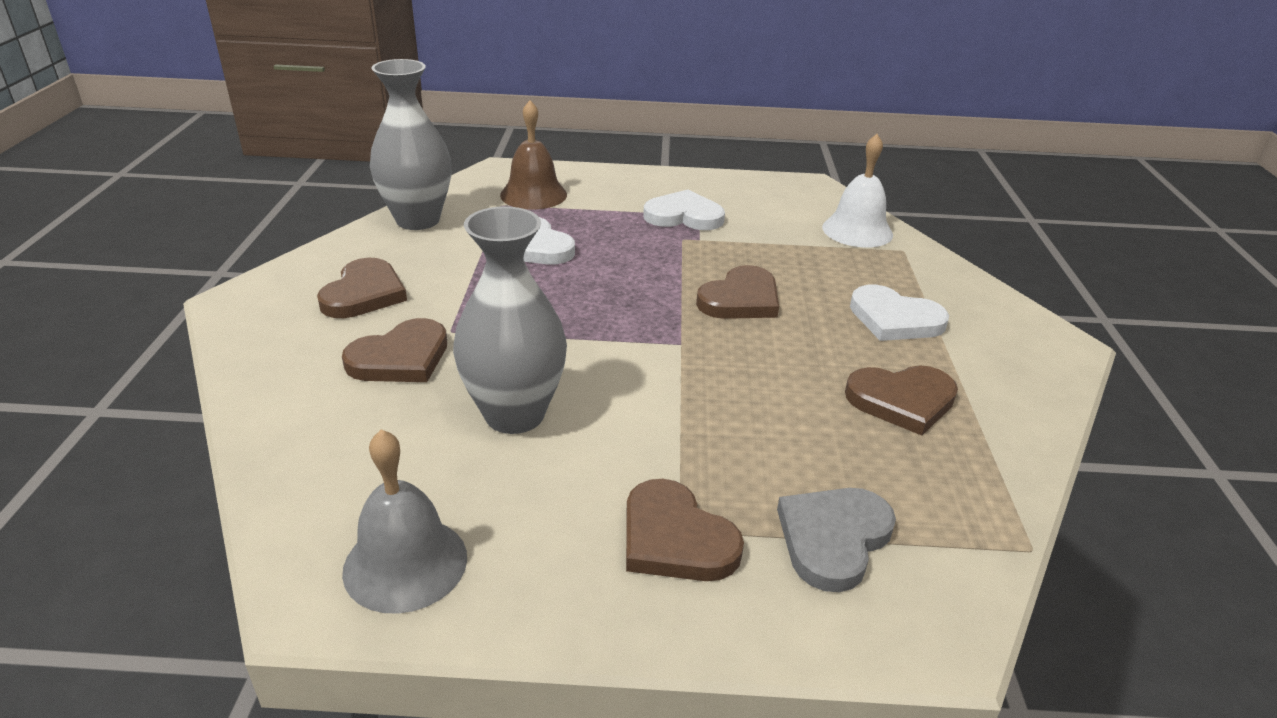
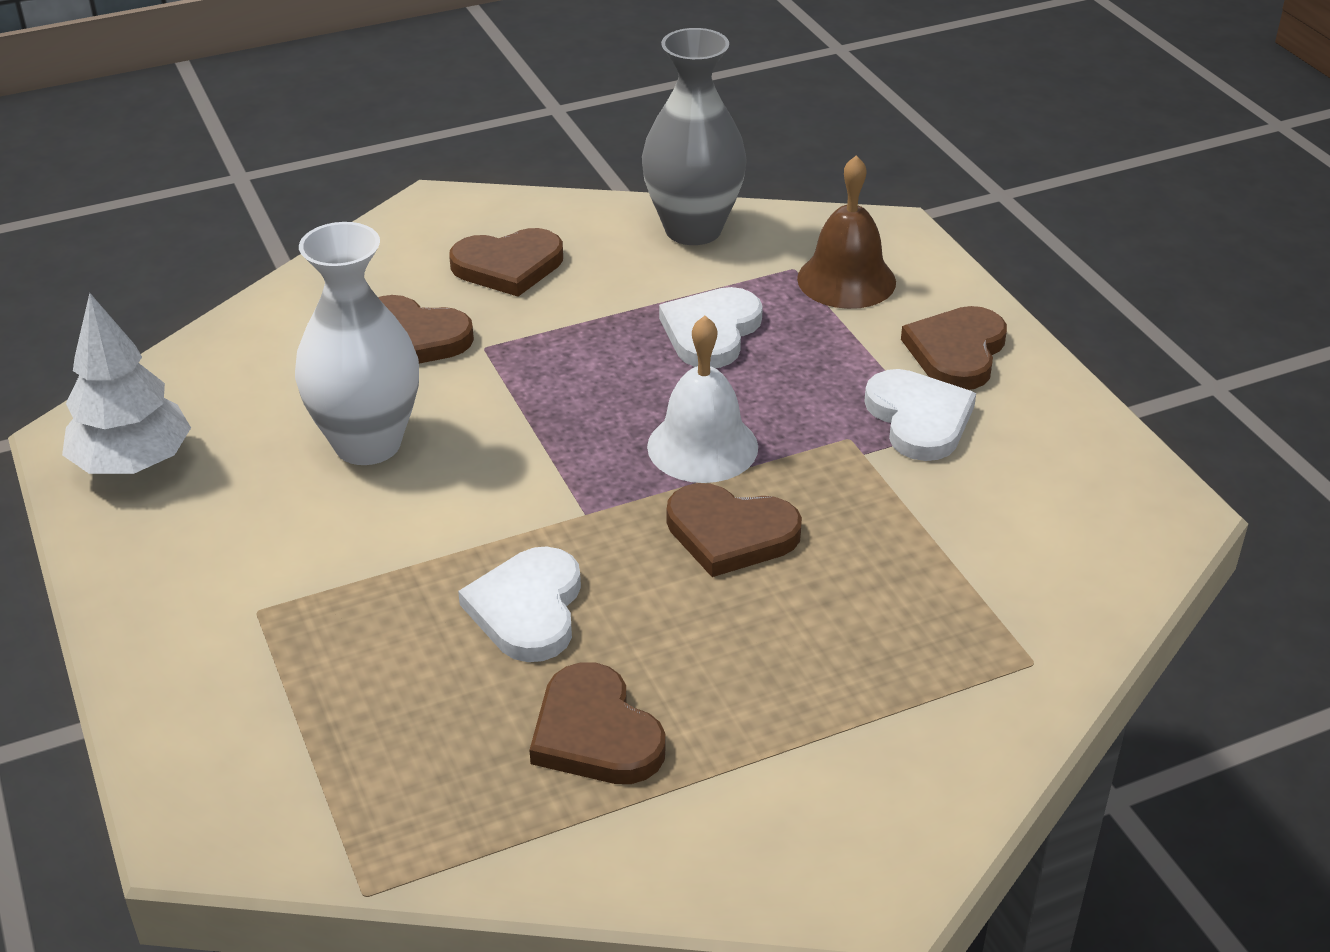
camera: 65 degrees right, 5 degrees up
grey bell [342,429,467,614] -> white tree [62,293,191,474]
grey vase [453,206,567,434] -> white vase [295,222,419,465]
brown heart [626,479,744,581] -> brown heart moved to [901,306,1007,390]
grey heart [777,488,896,592] -> none
white bell [822,134,893,248] -> white bell moved to [647,316,758,483]
white heart [850,285,949,341] -> white heart moved to [458,546,581,662]

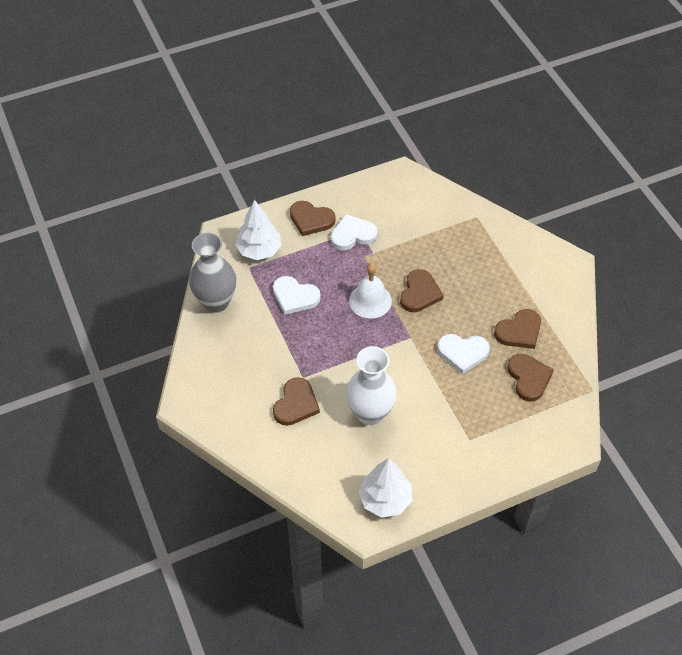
camera: 90 degrees left, 15 degrees up
brown heart [449,228,563,297] -> brown heart moved to [507,354,554,402]
brown bell [797,155,896,309] -> white tree [235,200,282,260]

